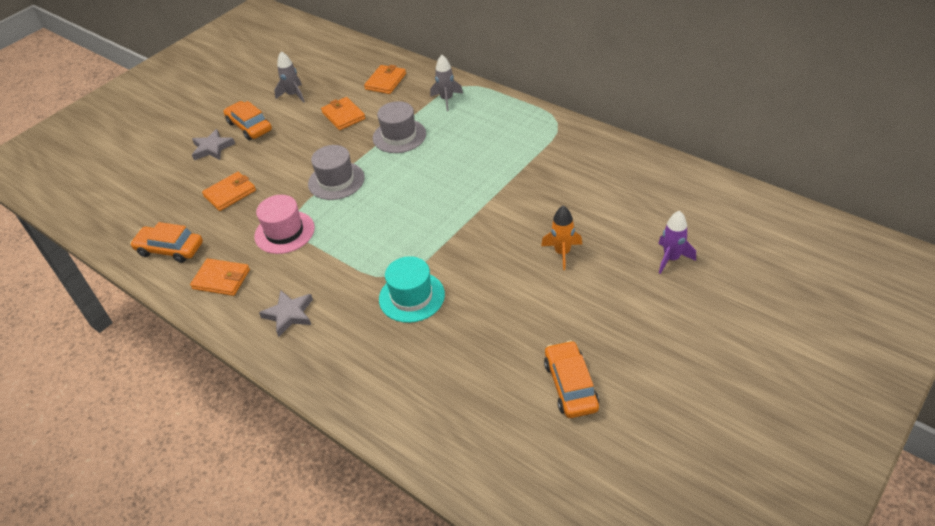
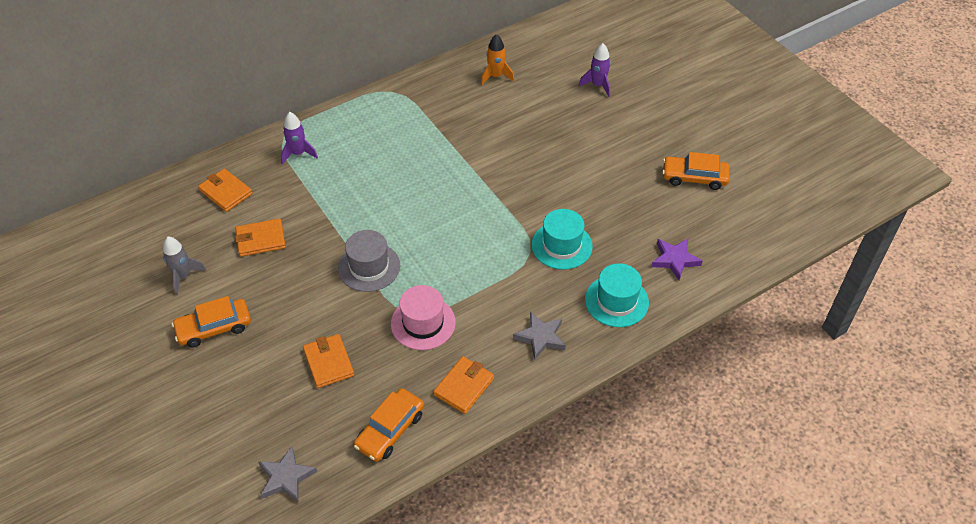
camera: 75 degrees left, 5 degrees up
grey star [192,129,235,160] -> grey star moved to [259,446,317,502]
grey hat [373,101,426,153] -> none
grey rocket [430,55,463,111] -> purple rocket [281,112,318,164]
orange rocket [541,206,582,270] -> orange rocket moved to [481,34,514,85]
none -> turquoise hat [585,263,649,327]
none -> purple star [651,239,703,280]

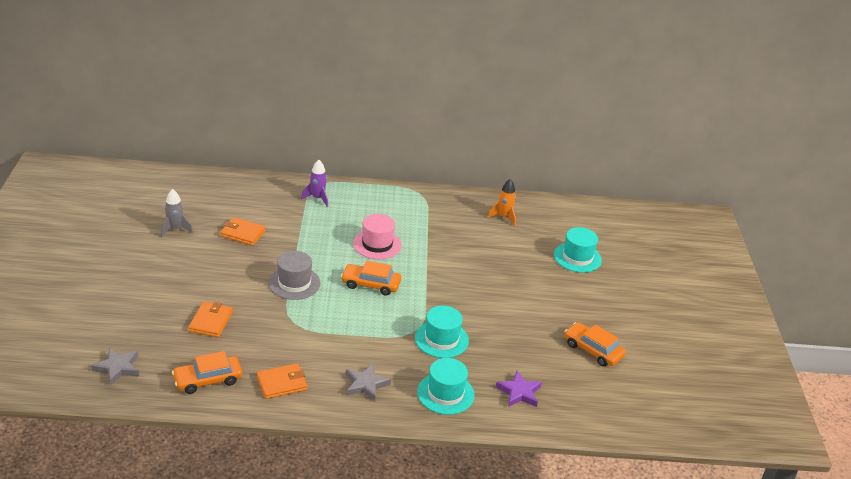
camera: 30 degrees right, 15 degrees down
orange car [172,296,251,348] -> orange car moved to [341,261,401,296]
orange wallet [198,169,253,212] -> none
pink hat [391,285,456,350] -> pink hat moved to [353,214,402,259]
purple rocket [579,43,611,97] -> turquoise hat [554,227,602,273]

